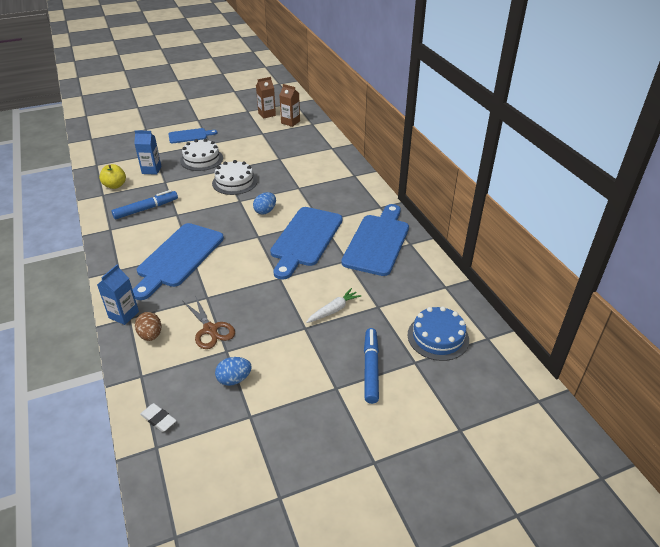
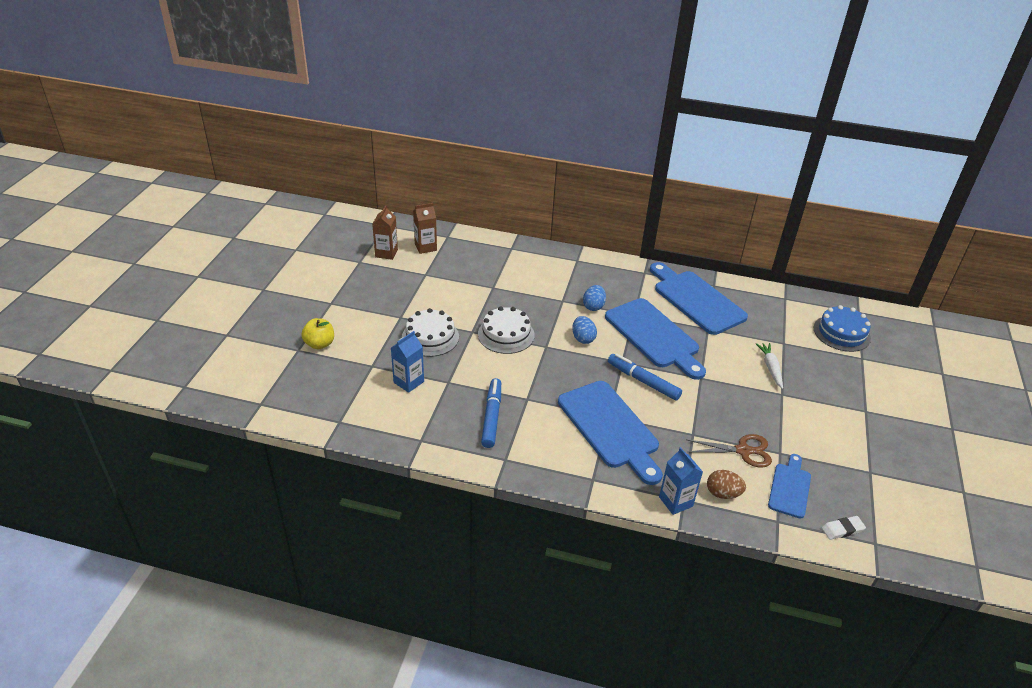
camera: 55 degrees left, 0 degrees up
yellow apple [99,164,126,189] -> yellow apple moved to [301,318,334,349]
blue cutting board [168,128,218,143] -> blue cutting board moved to [768,454,811,519]
blue egg [215,357,252,386] -> blue egg moved to [583,285,606,311]
blue marker [364,328,379,404] -> blue marker moved to [608,353,682,400]

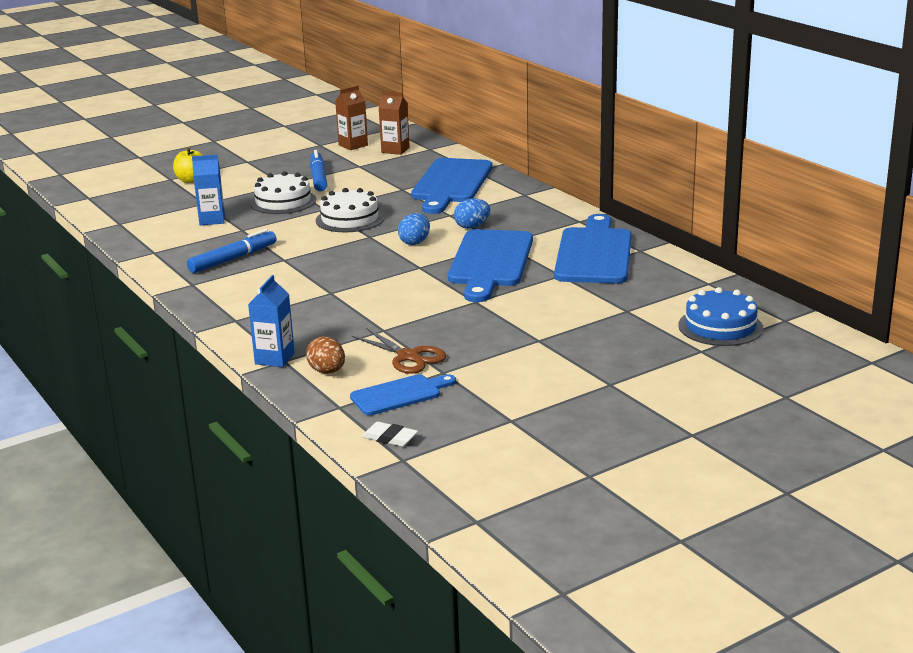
camera: 45 degrees right, 15 degrees down
blue cutting board [558,381,663,485] -> blue cutting board moved to [411,158,492,214]
blue marker [608,353,682,400] -> blue marker moved to [310,150,327,191]
white carrot [756,343,783,389] -> none

